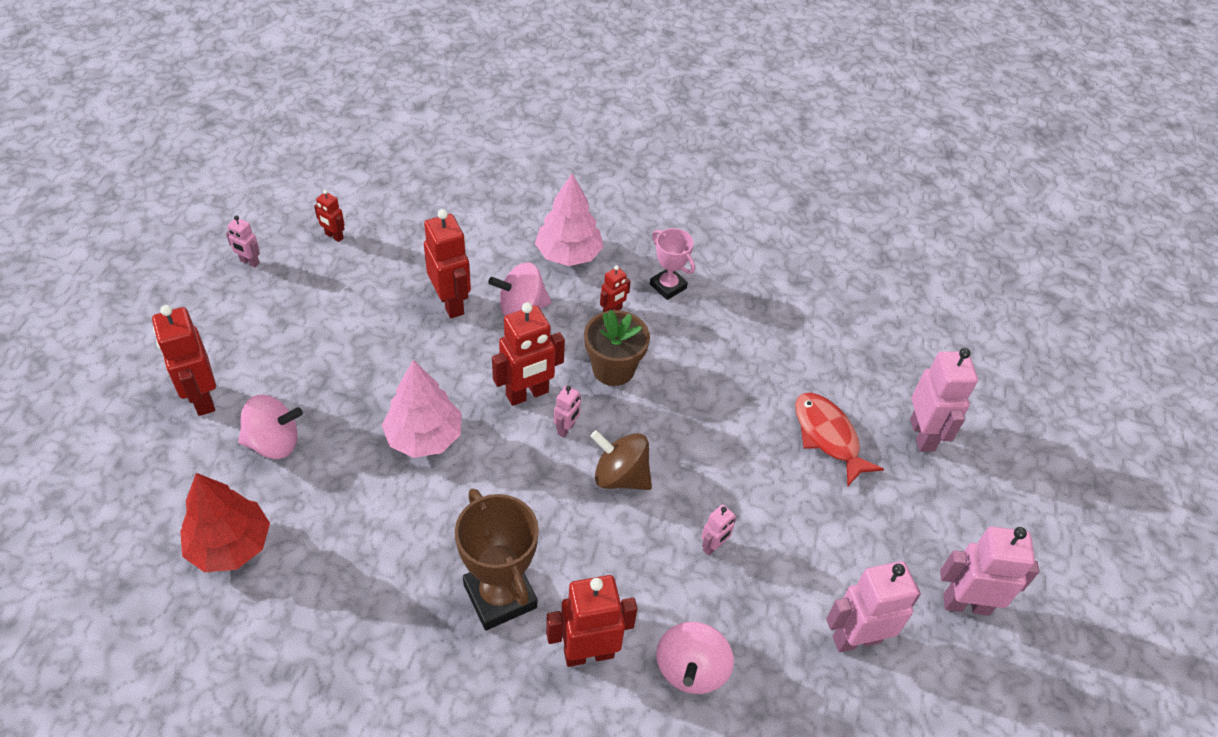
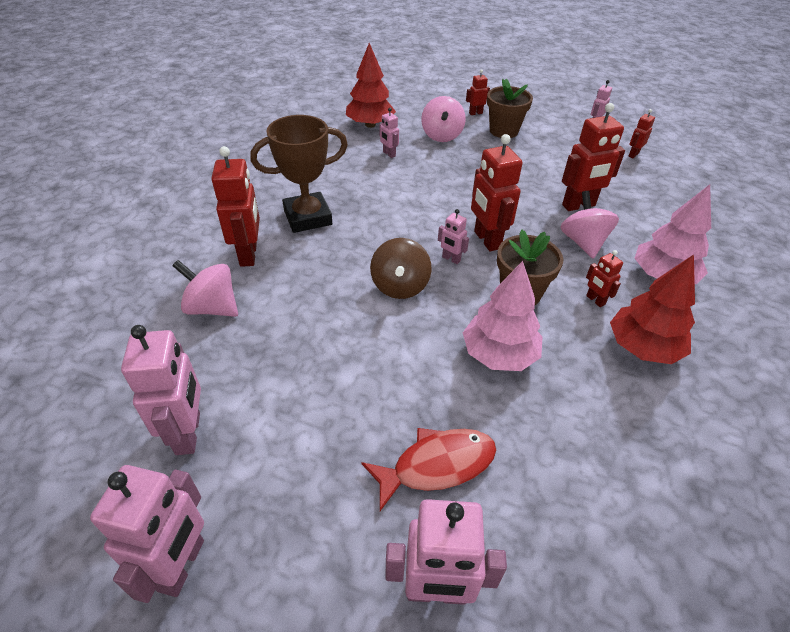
camera: 100 degrees right, 5 degrees down
red robot [152,305,216,416] -> red robot [466,69,490,115], size x0.51
pink tree [382,360,461,458] -> pink tree moved to [463,261,543,371]
brown spinning top [590,430,652,490] -> brown spinning top turned 150 degrees clockwise [370,238,432,299]
pink trophy [650,228,695,300] -> red tree [610,254,695,364]
pink robot [701,504,736,556] -> pink robot moved to [380,108,399,158]
none -> brown flower pot [487,79,533,138]

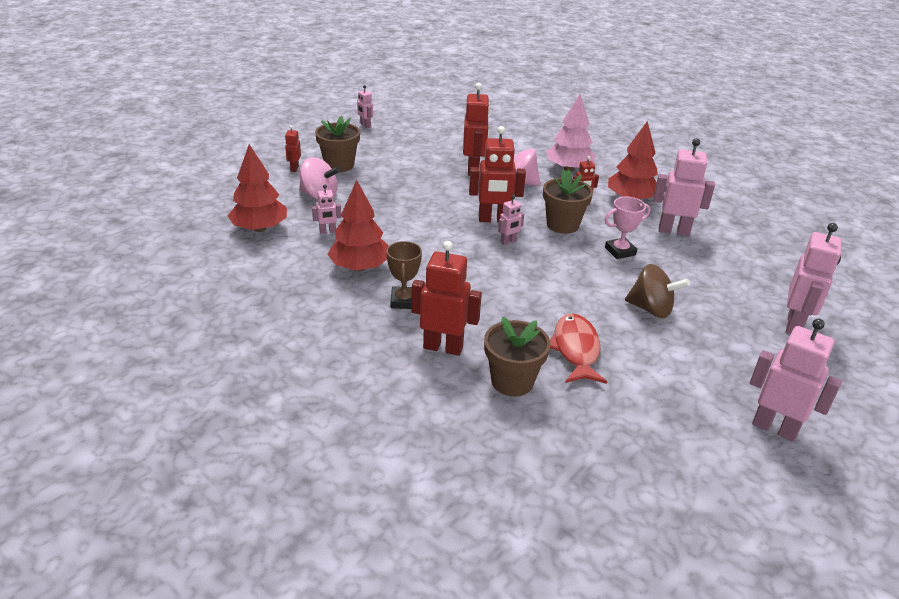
camera: 70 degrees left, 10 degrees down
pink robot [121,325,201,455] -> pink robot moved to [653,138,715,236]
pink spinning top [172,260,238,317] -> brown flower pot [484,317,551,397]
brown trophy [250,115,348,233] -> brown trophy [386,241,422,309], size x0.60
red fish [361,428,496,511] -> red fish moved to [550,314,607,384]
brown spinning top [370,238,432,299] -> brown spinning top moved to [625,264,690,318]
pink tree [463,261,543,371] -> pink trophy [605,197,650,259]
red robot [628,109,655,159] -> none
none -> red tree [328,180,388,271]

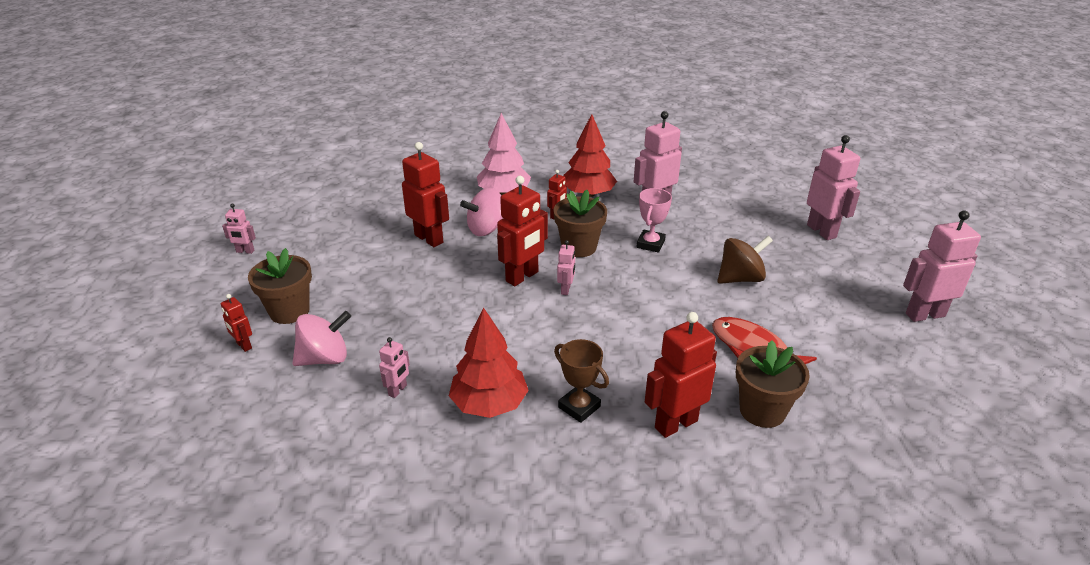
camera: 45 degrees left, 0 degrees up
red tree [228,144,287,232] -> none

